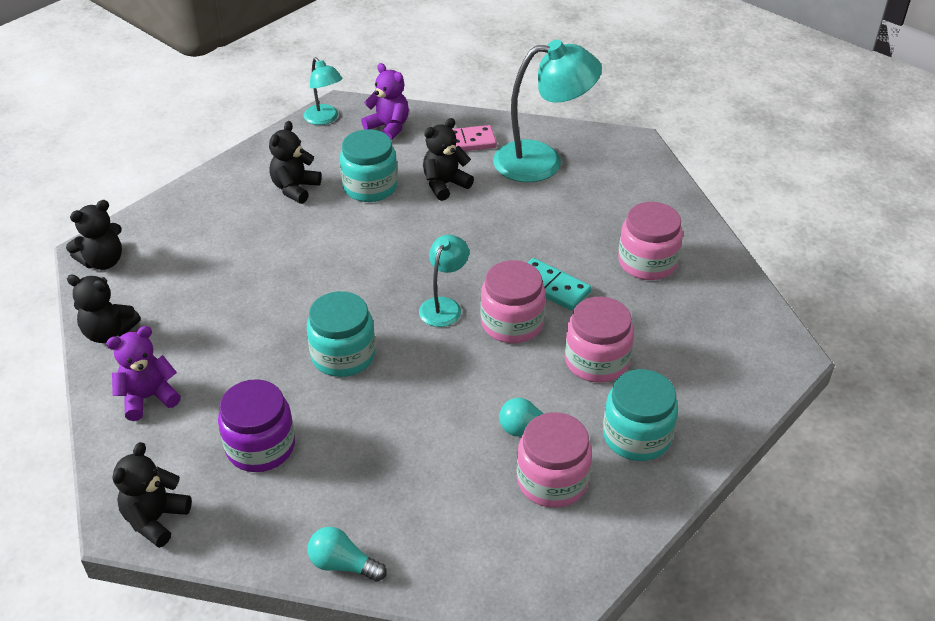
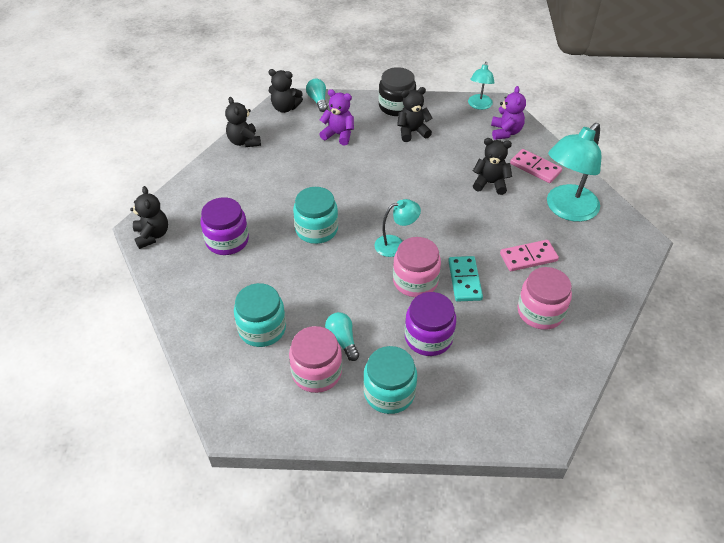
camera: 50 degrees right, 5 degrees up
purple teddy bear [106,326,181,421] -> purple teddy bear moved to [319,89,354,145]
black teddy bear [112,442,192,548] -> black teddy bear turned 90 degrees clockwise [130,186,168,249]
turquoise light bulb [308,527,387,582] -> turquoise light bulb moved to [306,79,328,112]
turquoise jar [340,129,398,202] -> turquoise jar moved to [234,283,286,347]
turquoise lamp [493,40,602,182] -> turquoise lamp turned 90 degrees clockwise [547,123,601,222]
pink jar [565,296,634,383] -> purple jar [405,292,456,356]
none -> black jar [379,67,416,116]
none -> pink domino [500,240,559,271]

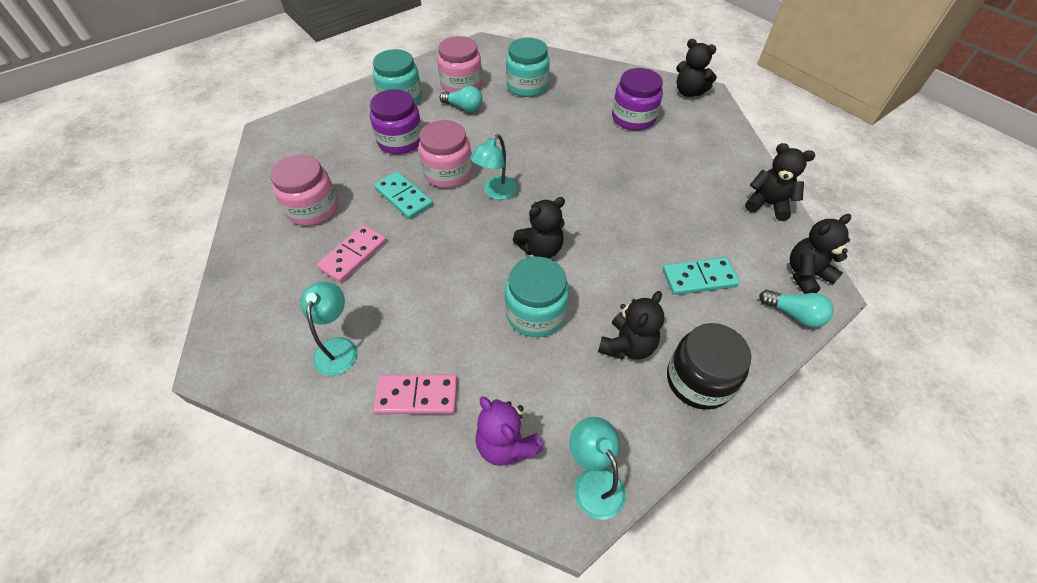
camera: 140 degrees right, 5 degrees up
turquoise jar [293,187,338,244] -> turquoise jar moved to [505,257,569,337]
purple teddy bear [319,89,354,145] -> turquoise domino [663,257,740,295]
black teddy bear [473,138,512,195] -> black teddy bear moved to [513,197,565,258]
turquoise lamp [547,123,601,222] -> turquoise lamp [301,281,357,376], size x0.54

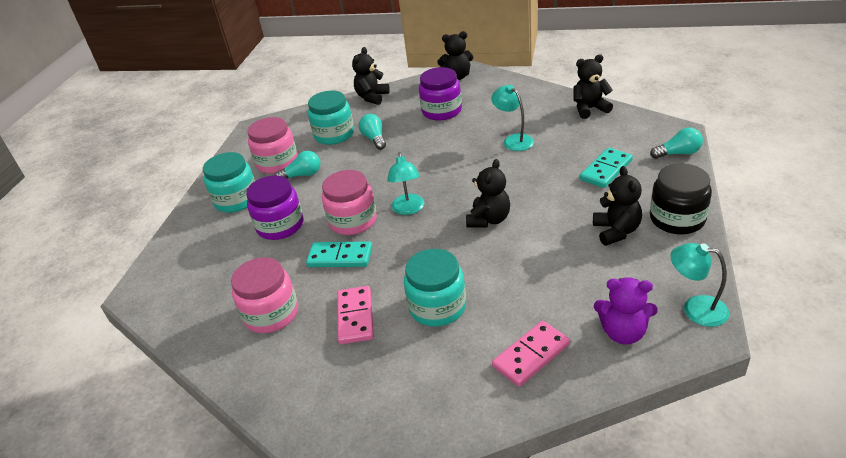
camera: 35 degrees left, 15 degrees down
turquoise lamp [301,281,357,376] -> turquoise lamp moved to [491,85,534,151]
turquoise jar [505,257,569,337] -> turquoise jar moved to [404,249,466,327]
black teddy bear [790,214,851,294] -> black teddy bear moved to [352,47,390,105]
none -> turquoise light bulb [359,114,386,150]

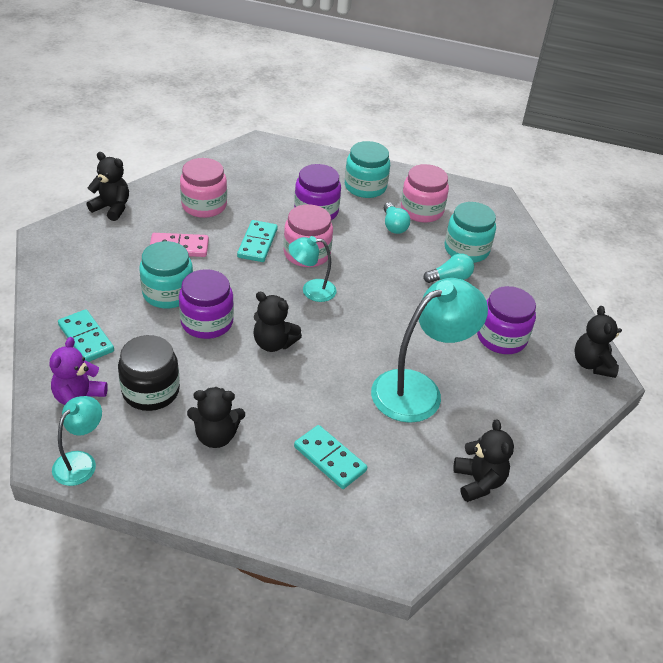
camera: 85 degrees right, 5 degrees up
black teddy bear [352,47,390,105] -> black teddy bear moved to [87,152,129,221]
turquoise lamp [491,85,534,151] -> turquoise lamp [371,278,488,423], size x1.85
pink domino [492,321,570,387] -> turquoise domino [58,309,114,362]
turquoise light bulb [650,127,703,159] -> none
black jar [650,164,712,234] -> black jar moved to [118,335,180,411]
none -> purple jar [179,269,234,339]

